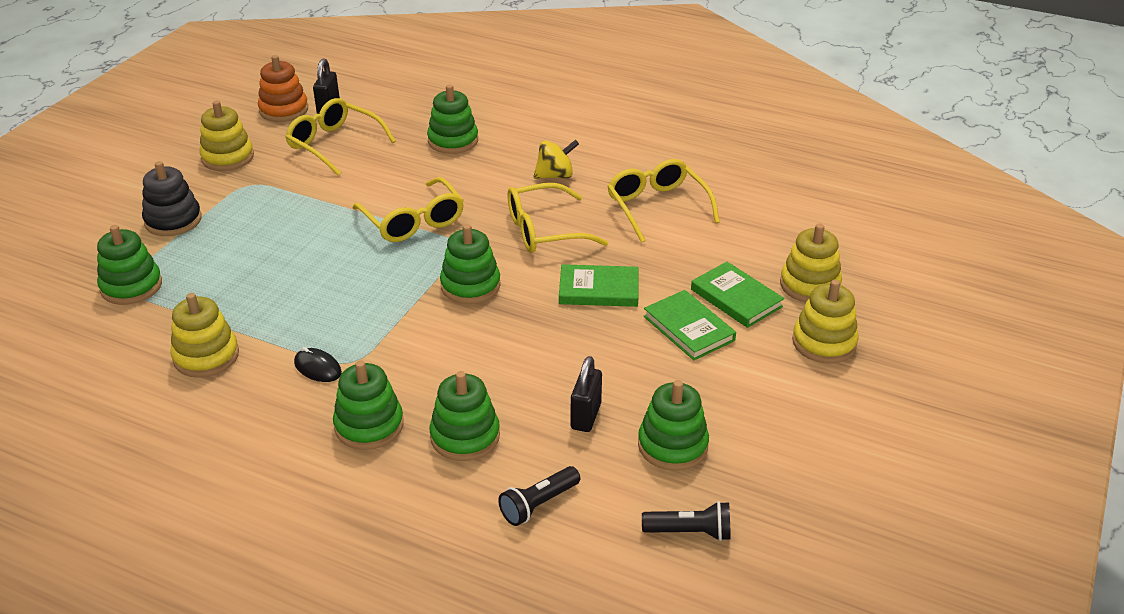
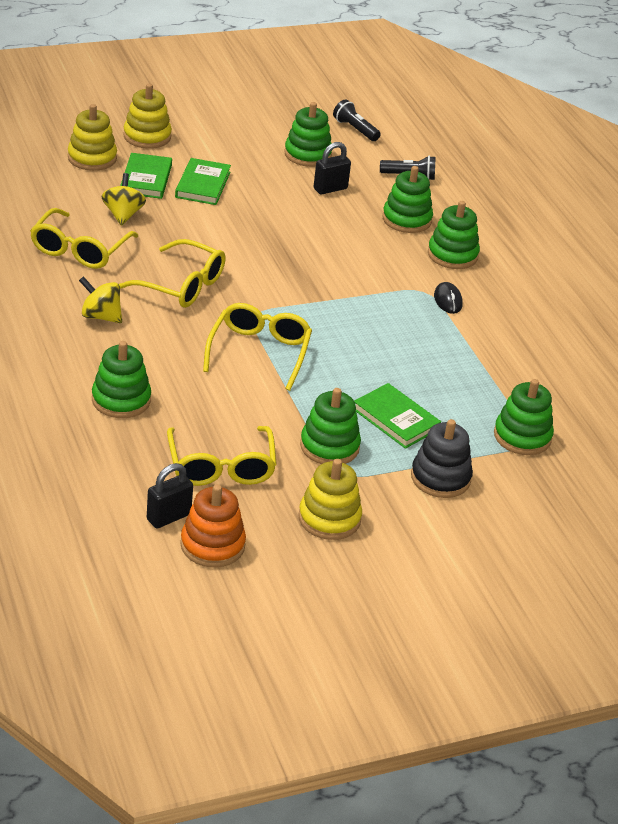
camera: 140 degrees left, 0 degrees up
yellow stacking toy [170,293,239,378] -> none
green stacking toy [440,224,501,304] -> green stacking toy moved to [300,388,361,464]
green book [559,264,638,307] -> green book moved to [354,383,441,449]
none -> yellow spinning top [102,173,146,226]

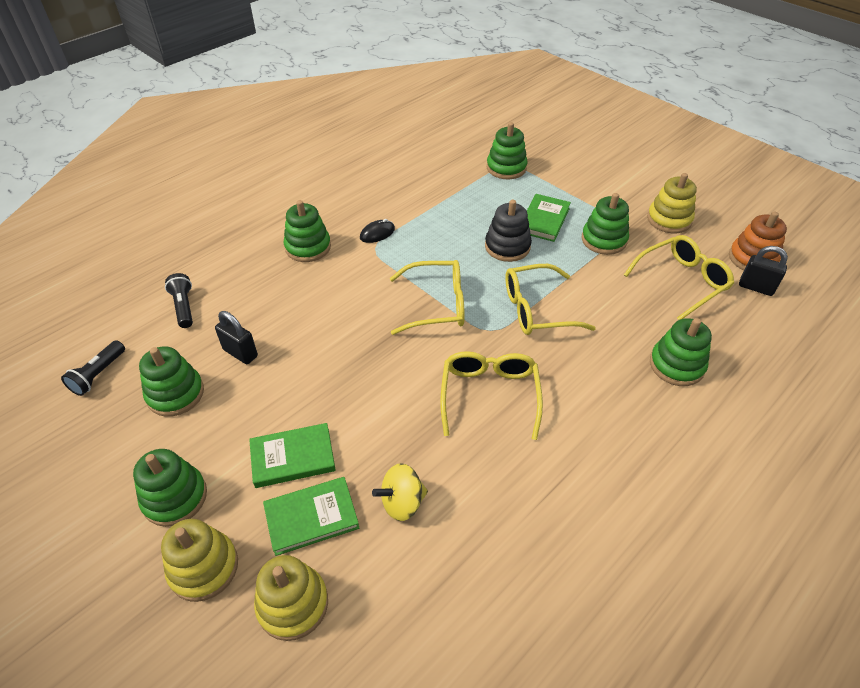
camera: 110 degrees left, 10 degrees up
yellow glasses [30,208,138,269] -> yellow glasses moved to [390,260,465,335]
yellow spinning top [79,276,122,323] -> none
green stacking toy [383,166,433,233] -> green stacking toy moved to [133,449,207,527]
black stacking toy [411,419,473,498] -> black stacking toy moved to [485,200,532,262]

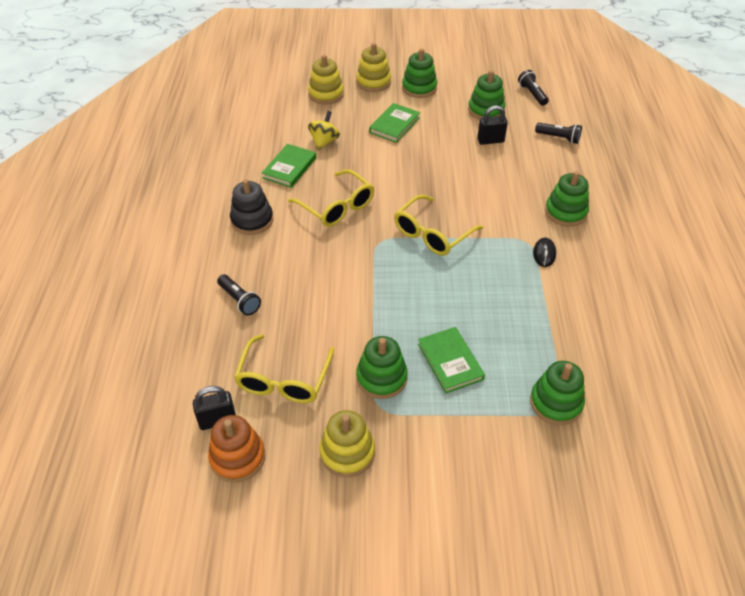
camera: 135 degrees right, 0 degrees up
green book [263,477,359,556] -> green book moved to [262,144,316,188]
black stacking toy [485,200,532,262] -> black stacking toy moved to [230,179,273,235]
yellow glasses [505,264,596,335] -> none
green stacking toy [650,318,712,386] -> black flashlight [217,274,261,315]

